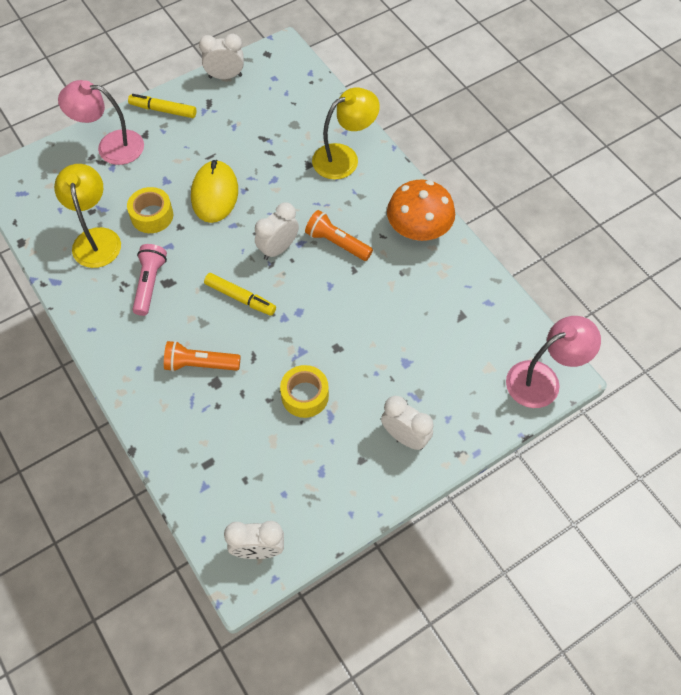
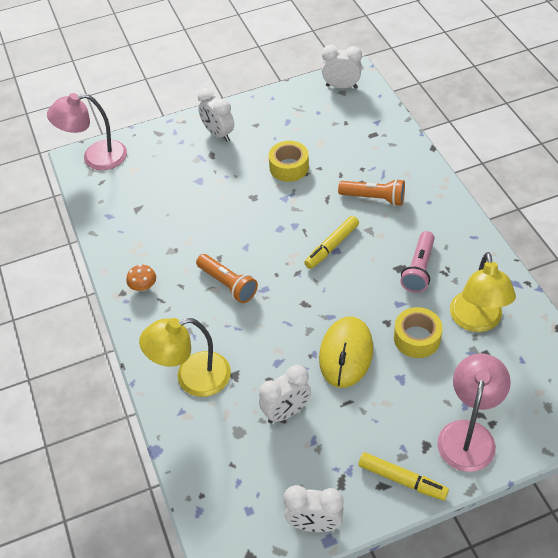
camera: 165 degrees left, 10 degrees down
pink lamp [58,80,144,165] -> pink lamp turned 90 degrees counterclockwise [437,353,511,472]
yellow marker [204,273,276,316] -> yellow marker turned 90 degrees counterclockwise [304,216,359,269]
white clock [255,202,299,260] -> white clock moved to [259,365,311,423]
orange mushroom [387,179,455,241] -> orange mushroom [126,265,156,291], size x0.44

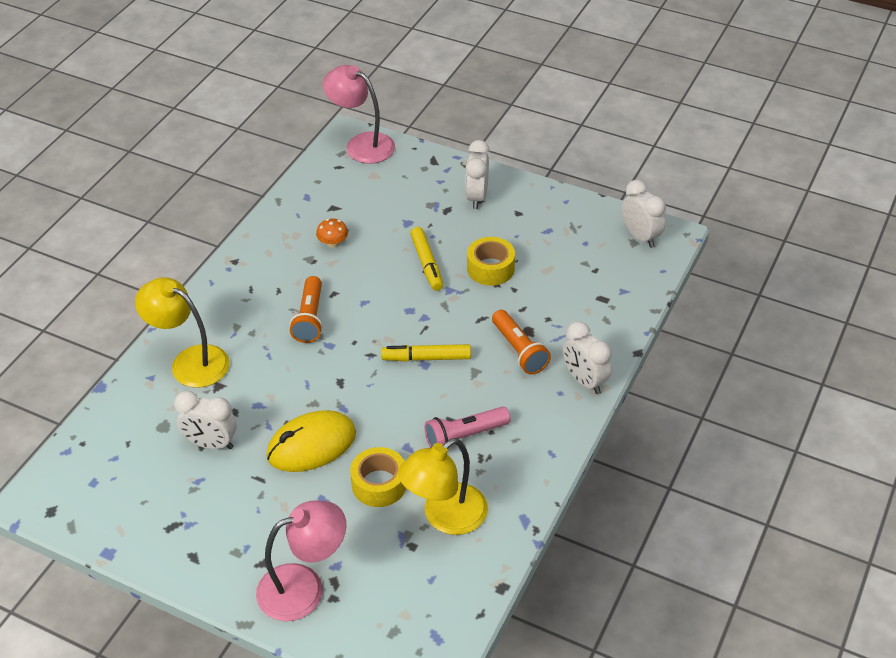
camera: 45 degrees right, 5 degrees down
orange mushroom [126,265,156,291] -> orange mushroom moved to [316,218,348,248]
white clock [284,485,344,532] -> white clock moved to [563,321,612,394]
yellow marker [358,452,449,500] -> yellow marker moved to [410,227,443,291]

